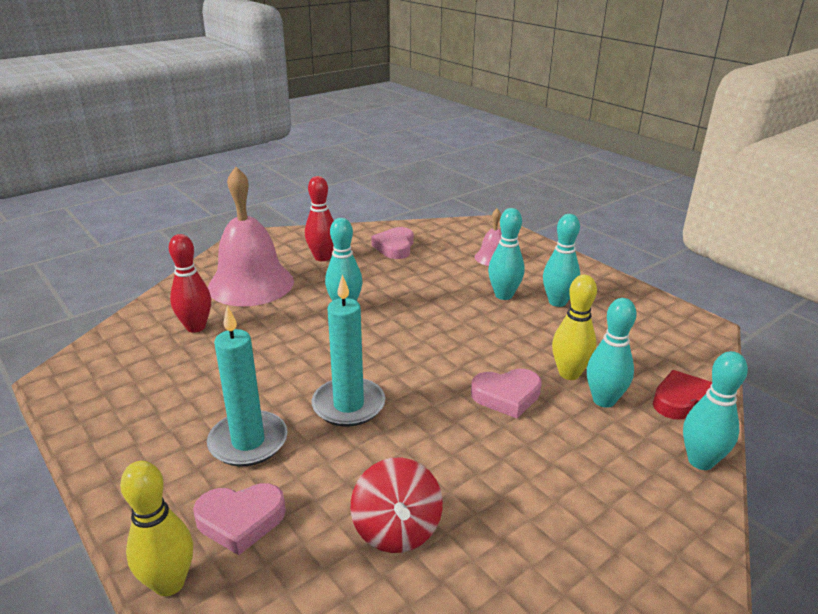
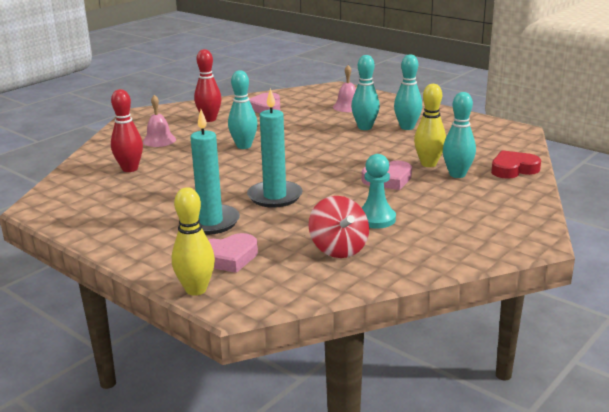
camera: 10 degrees left, 5 degrees down
pink bell [208,167,294,306] -> pink bell [143,95,176,147], size x0.47
turquoise bowling pin [683,351,748,470] -> none
none -> turquoise pawn [362,154,396,229]

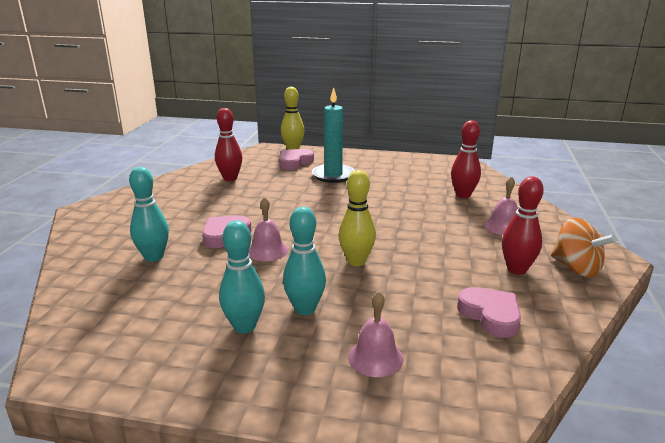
camera: 150 degrees right, 0 degrees up
turquoise bowling pin [228,70,258,149] -> none
turquoise candle [247,88,303,208] -> none
red spinning top [309,196,369,258] -> red bowling pin [215,108,242,181]
turquoise pawn [362,154,396,229] -> none
yellow bowling pin [414,84,446,167] -> yellow bowling pin moved to [339,170,376,266]
red heart [491,150,541,179] -> none
none -> pink bell [249,197,288,261]
none -> orange spinning top [551,217,617,277]

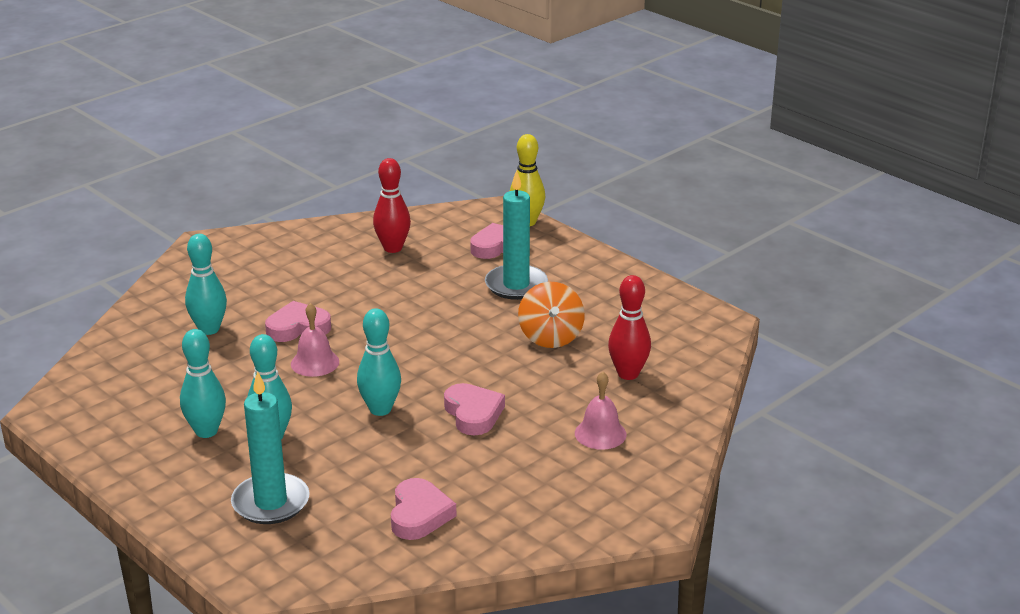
camera: 35 degrees right, 5 degrees up
yellow bowling pin [339,170,376,266] -> turquoise bowling pin [357,308,401,416]
pink bell [348,291,404,377] -> turquoise candle [231,371,310,524]
red bowling pin [502,176,544,275] -> none
orange spinning top [551,217,617,277] -> orange spinning top moved to [518,282,585,348]
none -> pink heart [444,383,505,435]

